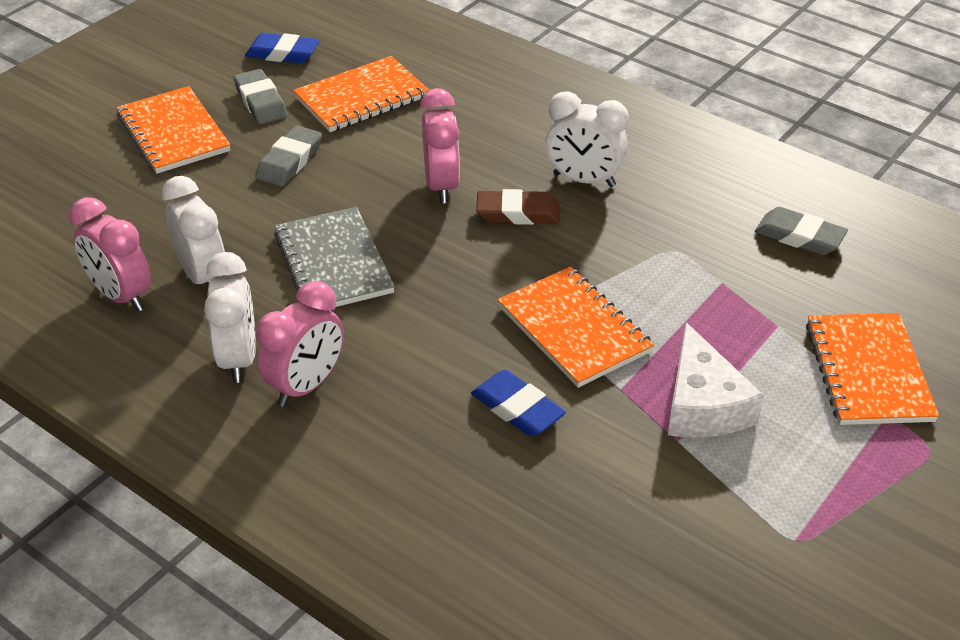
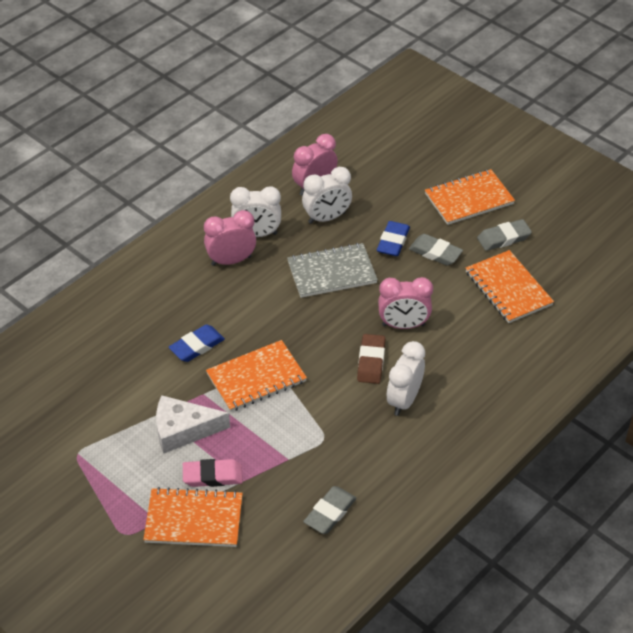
camera: 95 degrees right, 5 degrees up
blue eraser [245,33,320,64] -> blue eraser moved to [377,221,410,256]
pink clock [256,281,344,407] -> pink clock turned 120 degrees clockwise [204,210,256,266]
none -> pink eraser [183,459,243,487]

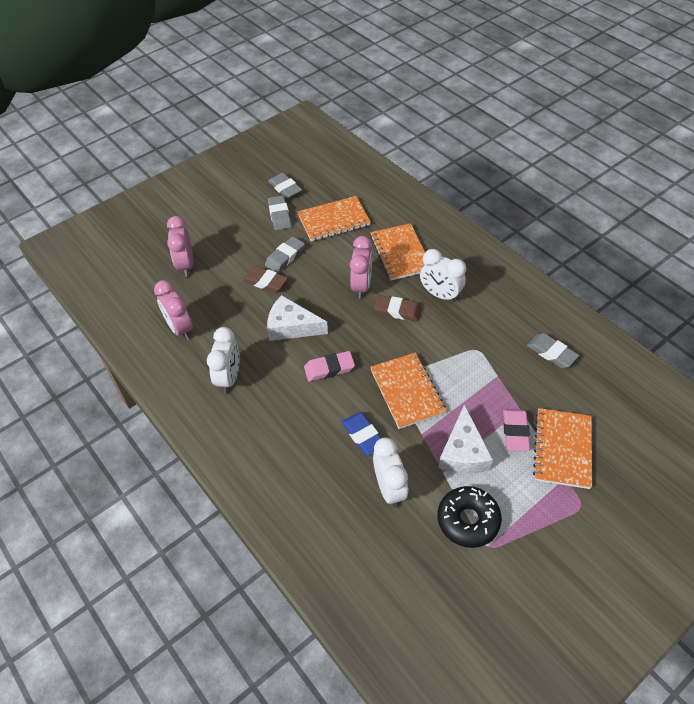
camera: 80 degrees left, 5 degrees up
pink clock [204,210,256,266] -> pink clock moved to [167,216,193,277]
grey notebook [287,243,378,298] -> white cheese [267,295,328,341]
white clock [302,167,352,224] -> white clock moved to [373,437,408,508]
blue eraser [377,221,410,256] -> brown eraser [243,266,288,293]
orange notebook [425,169,515,225] -> orange notebook moved to [370,223,425,280]
none -> grey eraser [268,173,302,199]
none -> pink eraser [304,351,355,381]
none -> black donut [437,486,502,548]

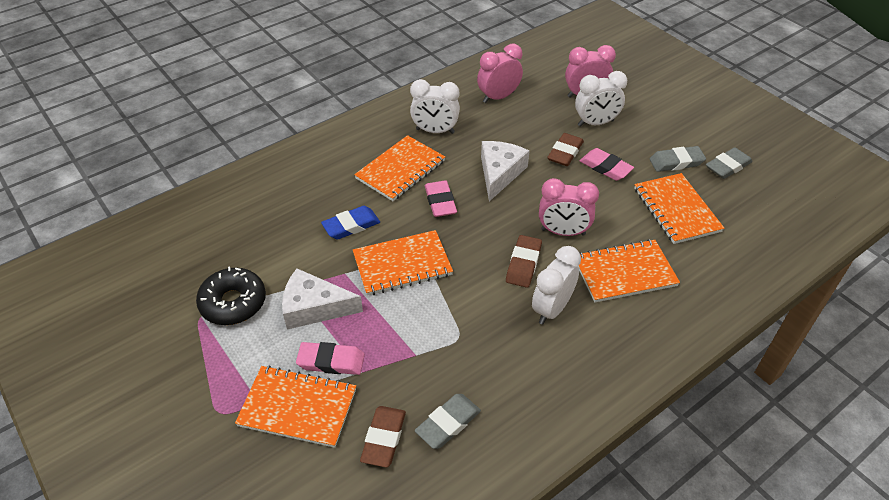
camera: 90 degrees right, 5 degrees down
grey eraser [265,236,305,273] -> pink eraser [580,148,634,181]
white clock [373,437,408,508] -> white clock moved to [575,71,627,127]
none -> orange notebook [354,135,445,201]
none -> brown eraser [360,406,406,467]

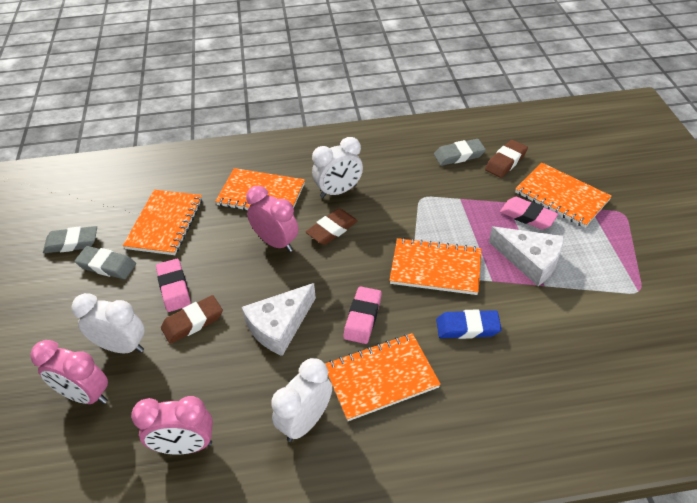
camera: 150 degrees left, 0 degrees up
black donut [196,267,266,325] -> none
white clock [410,79,460,134] -> white clock turned 90 degrees counterclockwise [271,358,332,442]

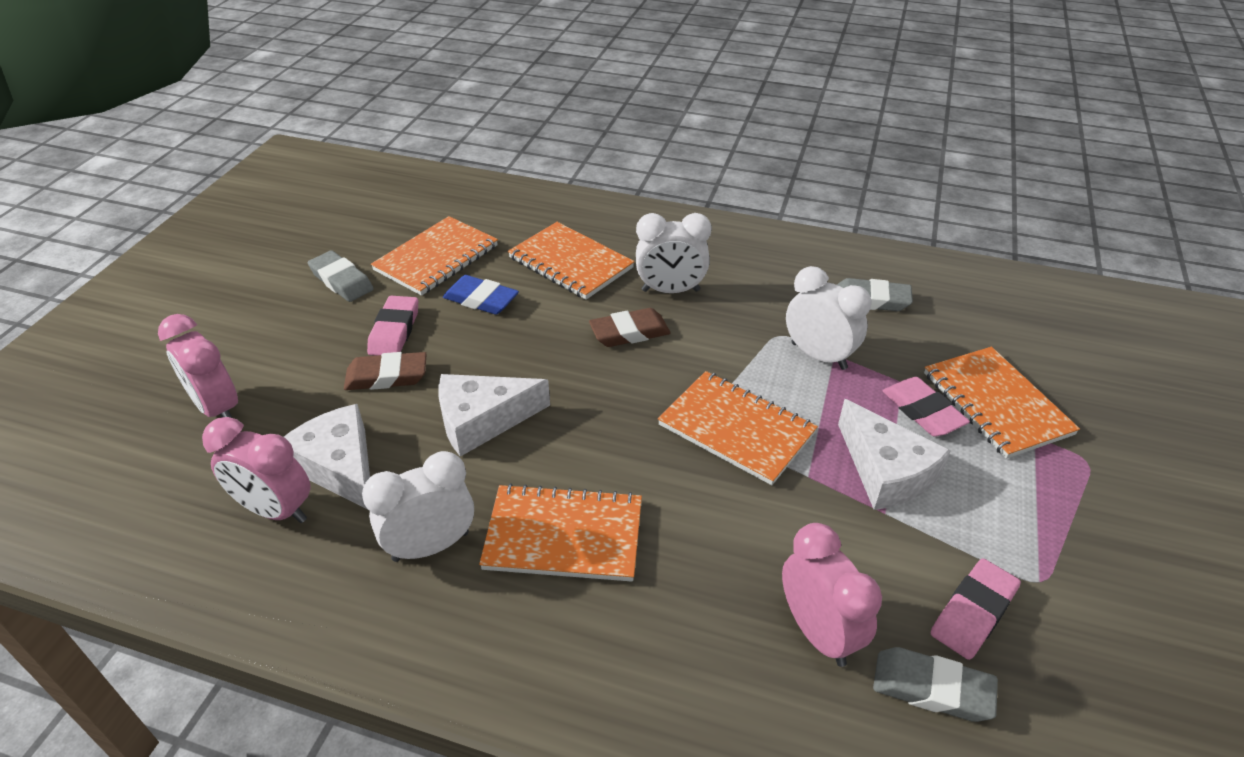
camera: 25 degrees right, 5 degrees down
grey eraser [43,226,97,253] -> grey eraser moved to [873,647,998,722]
white clock [71,293,145,353] -> white clock moved to [786,266,871,370]
pink clock [246,186,299,252] -> pink clock moved to [782,523,882,667]
pink eraser [343,286,382,344] -> pink eraser moved to [931,558,1021,660]
blue eraser [436,309,502,339] -> blue eraser moved to [443,275,519,315]
brown eraser [485,140,528,178] -> none
none -> white cheese [284,404,370,510]

